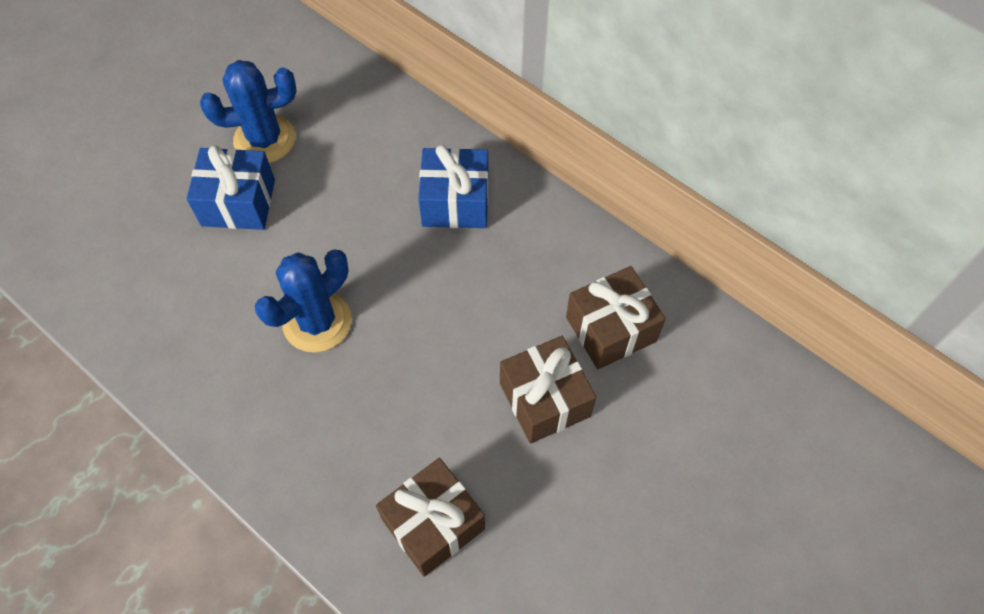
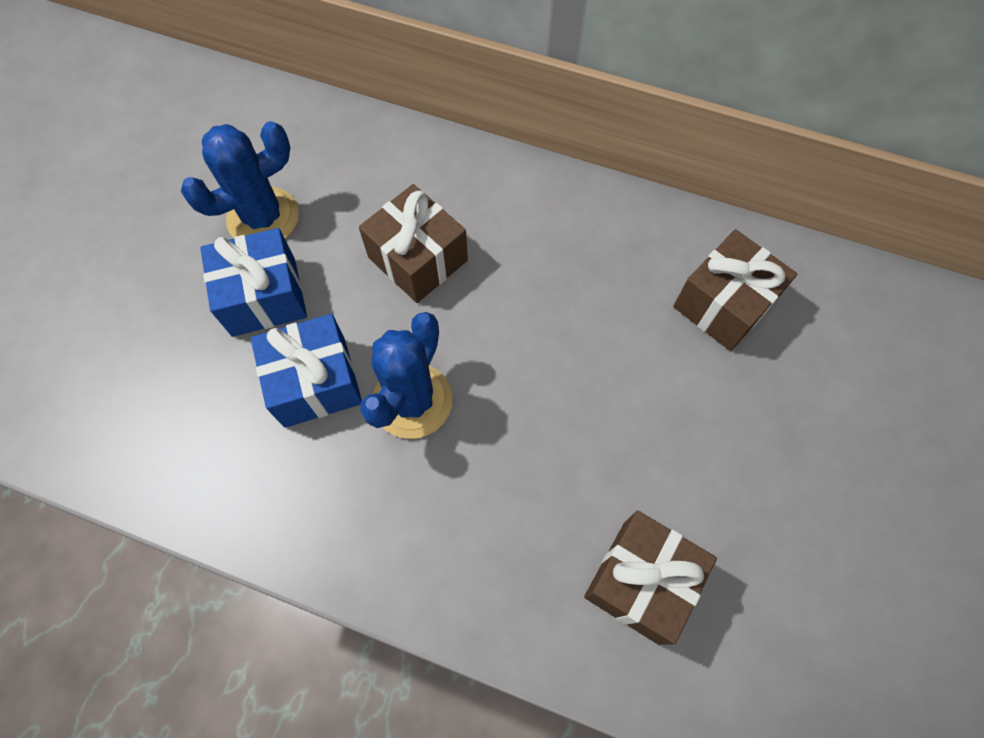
camera: 20 degrees left, 5 degrees up
blue gift [418,145,488,228] -> blue gift moved to [251,314,362,428]
brown gift [500,336,596,444] -> brown gift moved to [359,184,468,303]

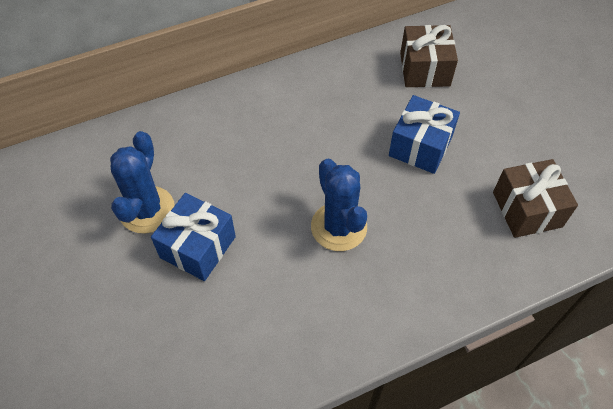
camera: 45 degrees left, 10 degrees down
blue gift [251,314,362,428] -> blue gift moved to [389,95,460,174]
brown gift [359,184,468,303] -> none

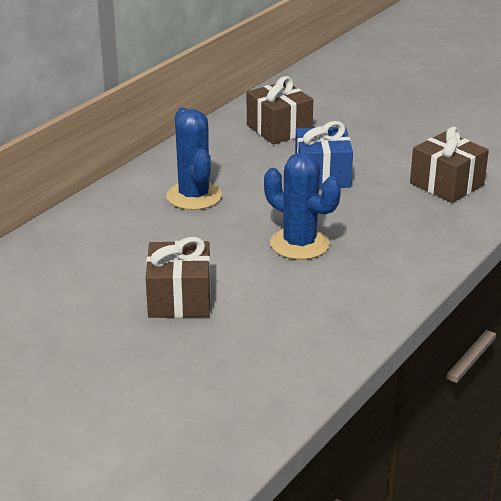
camera: 30 degrees left, 25 degrees down
blue cactus [110,131,175,234] -> blue cactus moved to [166,108,222,210]
blue gift [151,193,236,281] -> brown gift [146,237,211,318]

